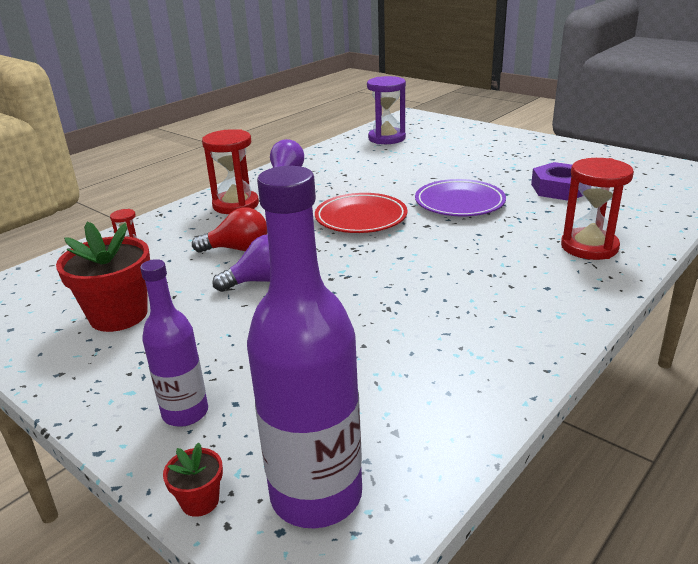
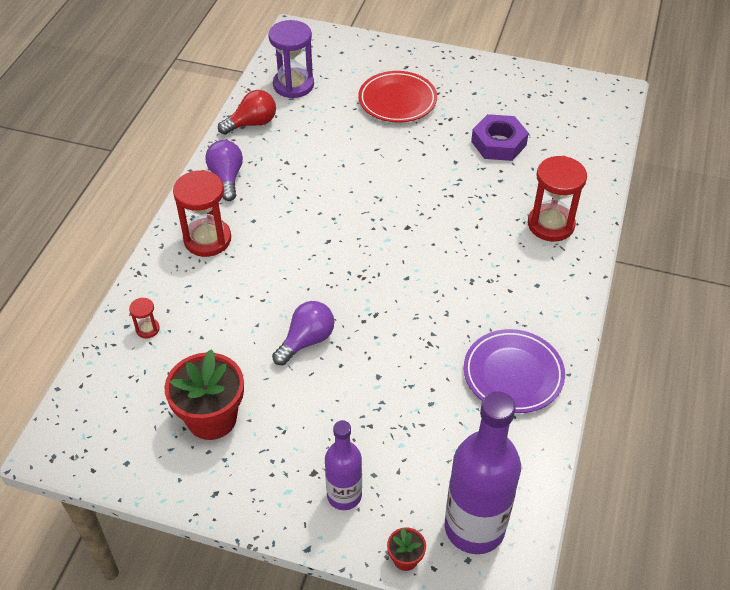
camera: 25 degrees left, 20 degrees up
red light bulb [192,207,267,253] -> red light bulb moved to [218,90,276,135]
red plate [315,193,407,233] -> red plate moved to [358,71,437,122]
purple plate [415,179,506,216] -> purple plate moved to [464,329,565,413]

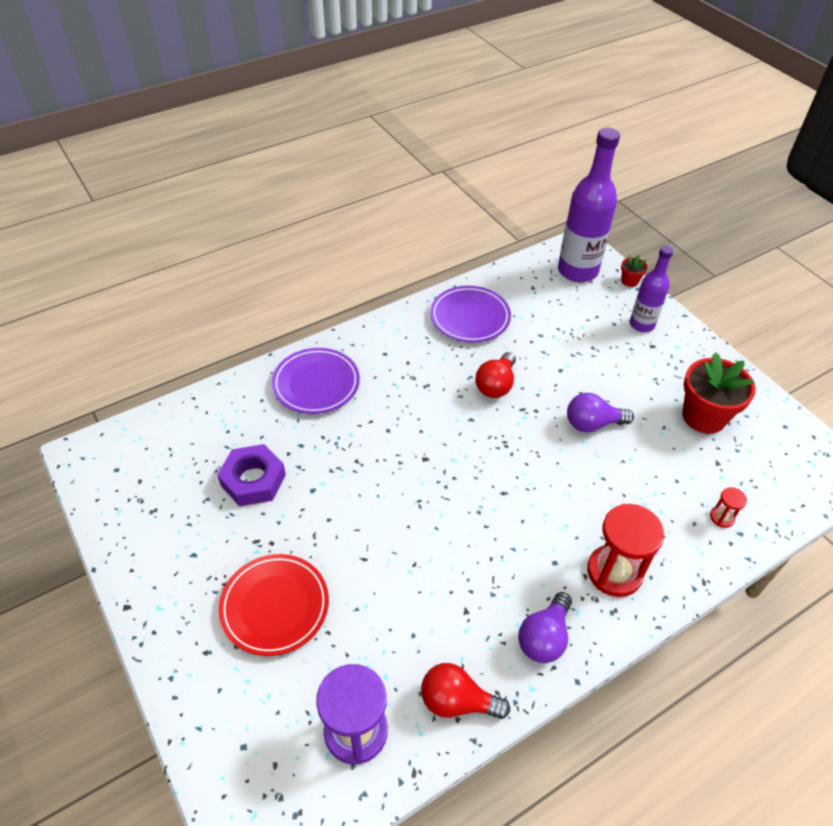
camera: 140 degrees left, 0 degrees up
red hourglass [528,156,587,242] -> purple plate [272,348,360,414]
none -> red light bulb [475,352,516,398]

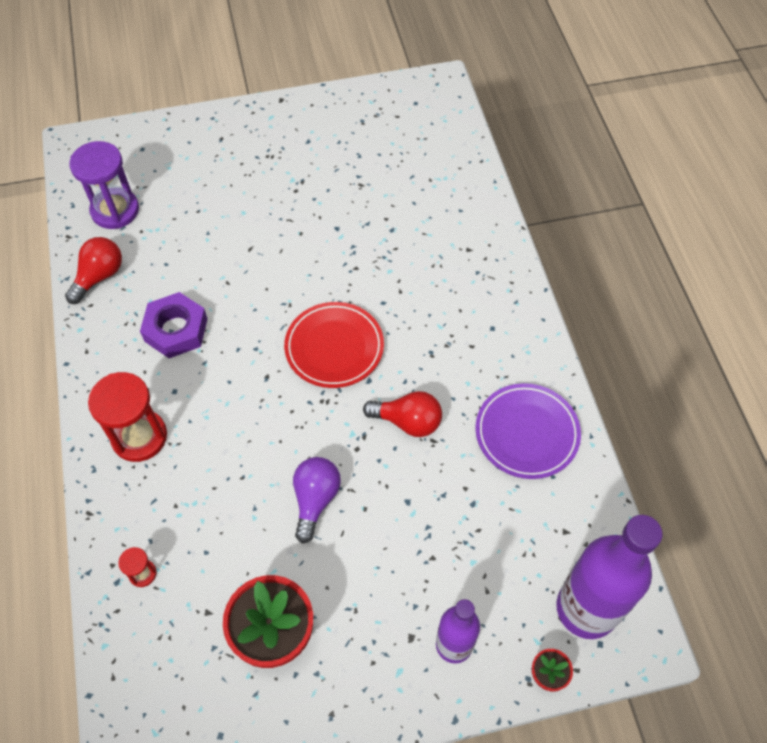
camera: 110 degrees right, 10 degrees up
purple nut [217,444,286,506] -> purple nut moved to [140,292,207,358]
red plate [219,554,329,656] -> red plate moved to [284,302,384,388]
purple plate [272,348,360,414] -> none
red light bulb [475,352,516,398] -> red light bulb turned 150 degrees clockwise [363,391,442,437]
purple light bulb [518,592,572,663] -> none

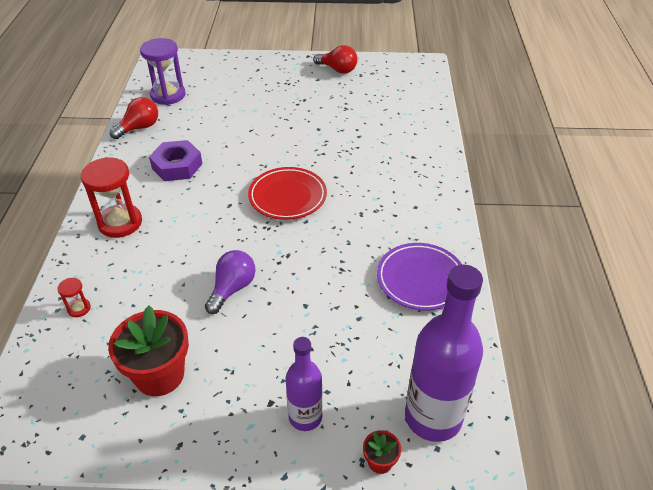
camera: 15 degrees right, 15 degrees down
red light bulb [363,391,442,437] -> red light bulb moved to [313,45,358,74]

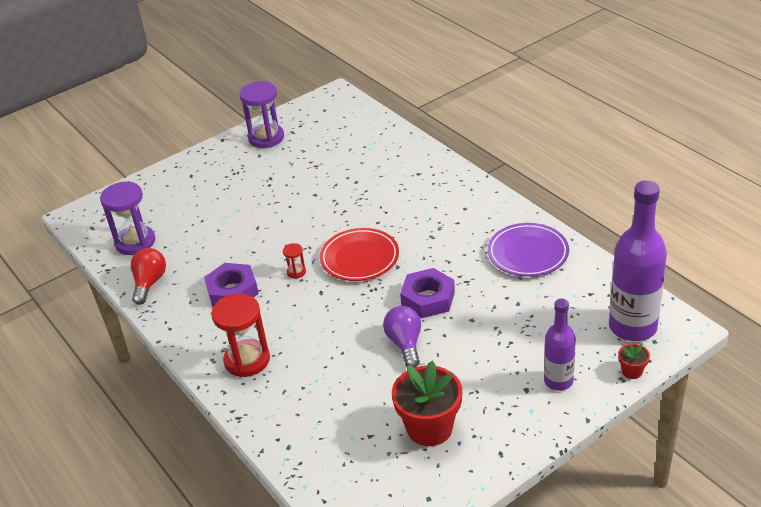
camera: 35 degrees left, 5 degrees down
red hourglass [57,278,91,317] -> red hourglass moved to [283,243,306,279]
red light bulb [313,45,358,74] -> purple hourglass [239,81,284,148]
none -> purple nut [400,268,455,318]

